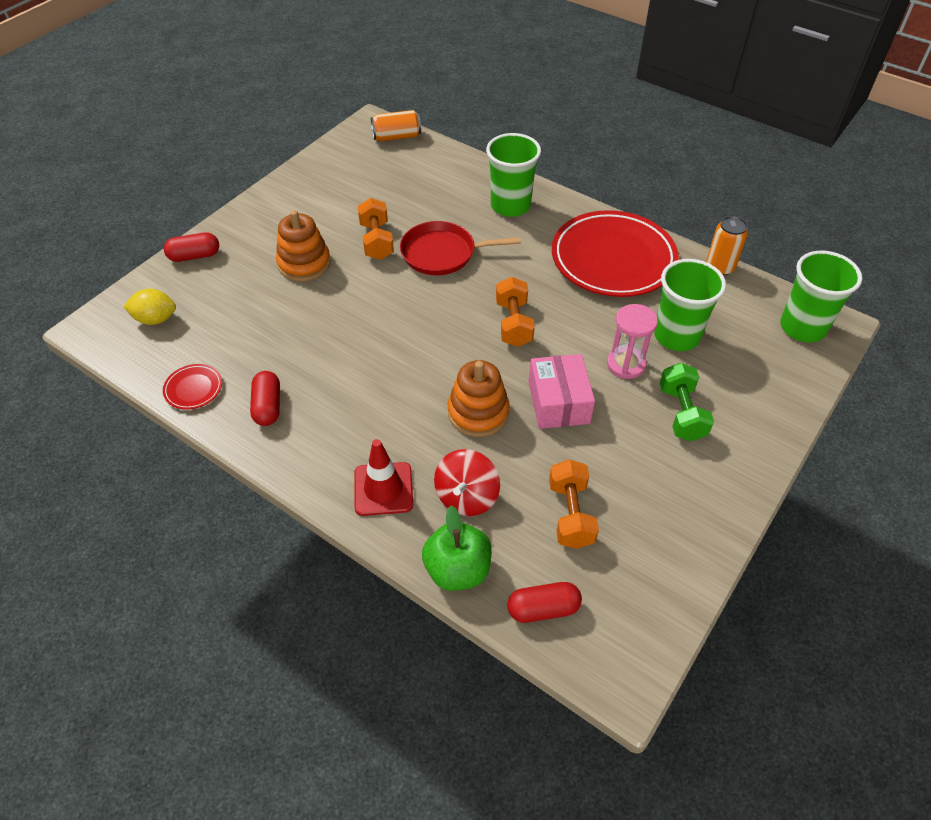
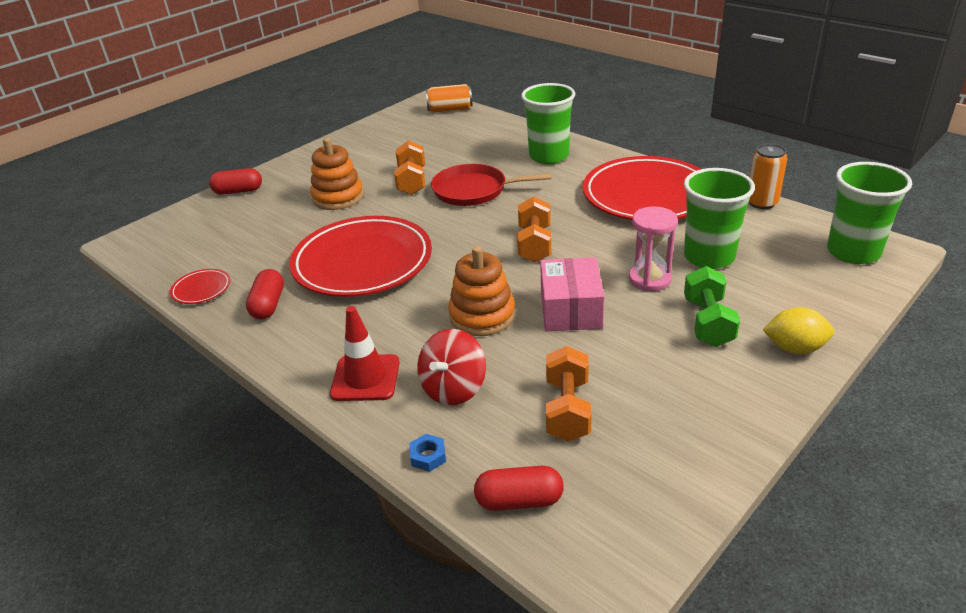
camera: 10 degrees right, 15 degrees down
yellow lemon [124,289,176,325] -> yellow lemon moved to [763,307,834,354]
green apple [422,506,492,591] -> blue nut [409,434,446,472]
none -> red plate [289,216,432,297]

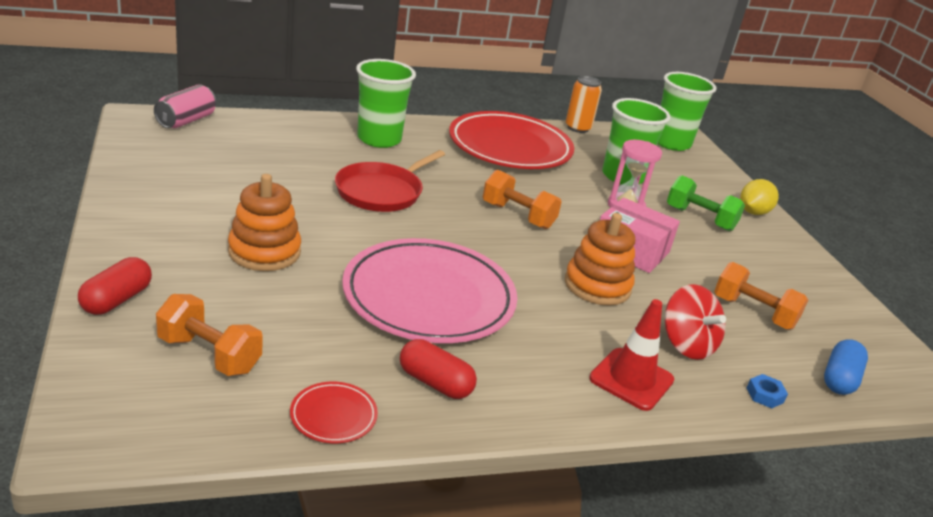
camera: 65 degrees left, 5 degrees down
red plate [289,216,432,297] -> pink plate [342,238,517,343]
orange dumbbell [394,141,425,195] -> orange dumbbell moved to [156,294,263,376]
orange can [426,84,472,112] -> pink can [154,84,216,128]
red capsule [474,466,564,511] -> blue capsule [824,339,868,395]

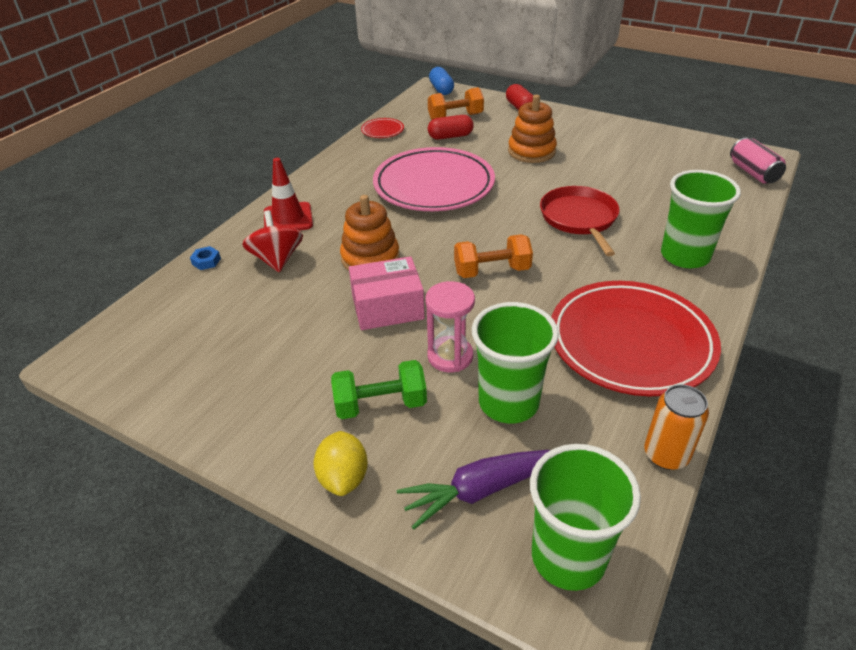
camera: 140 degrees right, 10 degrees up
red capsule [400,339,477,399] -> red capsule moved to [428,115,474,139]
red spinning top [665,284,726,360] -> red spinning top turned 60 degrees clockwise [242,210,303,272]
orange dumbbell [714,262,808,330] -> none
blue capsule [824,339,868,395] -> blue capsule moved to [429,67,454,95]
none -> purple carrot [397,450,550,529]

